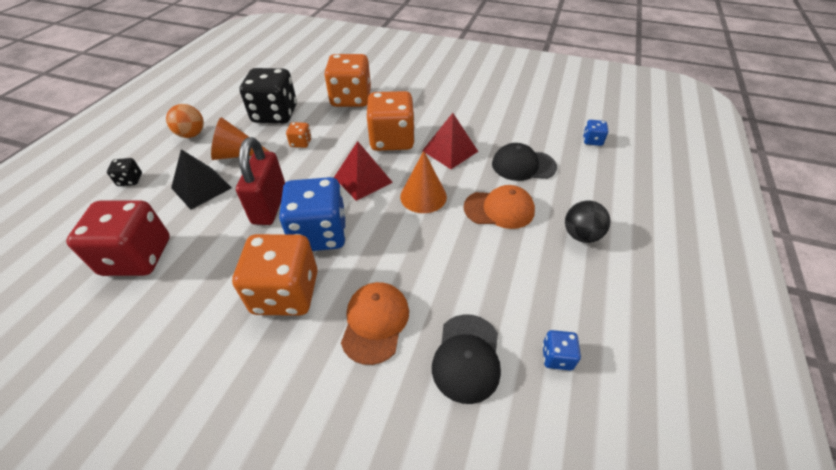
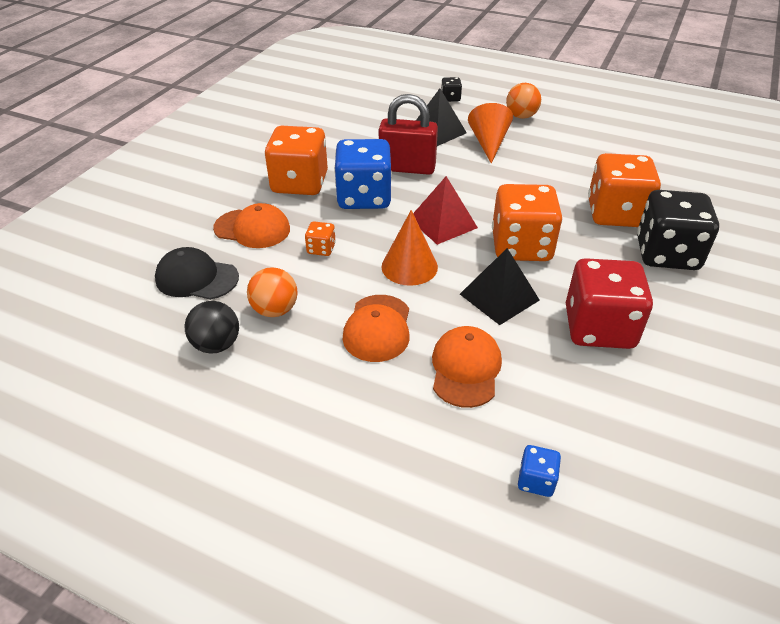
camera: 95 degrees right, 5 degrees down
red dice [66,200,170,276] -> red dice moved to [566,258,653,349]
black dice [240,68,297,123] -> black dice moved to [637,190,719,270]
orange dice [286,122,311,148] -> orange dice moved to [305,221,336,256]
red pyramid [422,113,478,169] -> black pyramid [460,248,540,325]
black cap [492,143,557,181] -> orange cap [432,326,502,408]
blue dice [542,330,581,370] -> none
black ball [565,201,610,243] -> black ball moved to [184,301,239,354]
none -> orange ball [247,267,298,317]

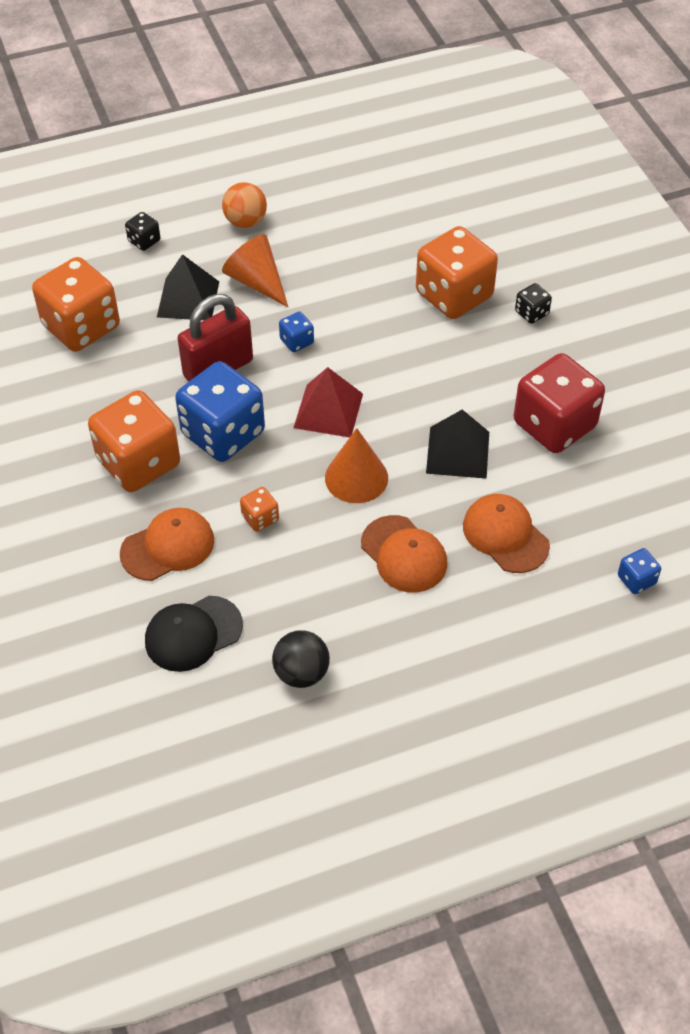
camera: 45 degrees left, 10 degrees up
orange ball [247,267,298,317] -> none
orange dice [492,184,562,261] -> orange dice moved to [32,257,120,352]
black dice [637,190,719,270] -> black dice [515,283,552,324], size x0.44
none -> blue dice [279,311,314,352]

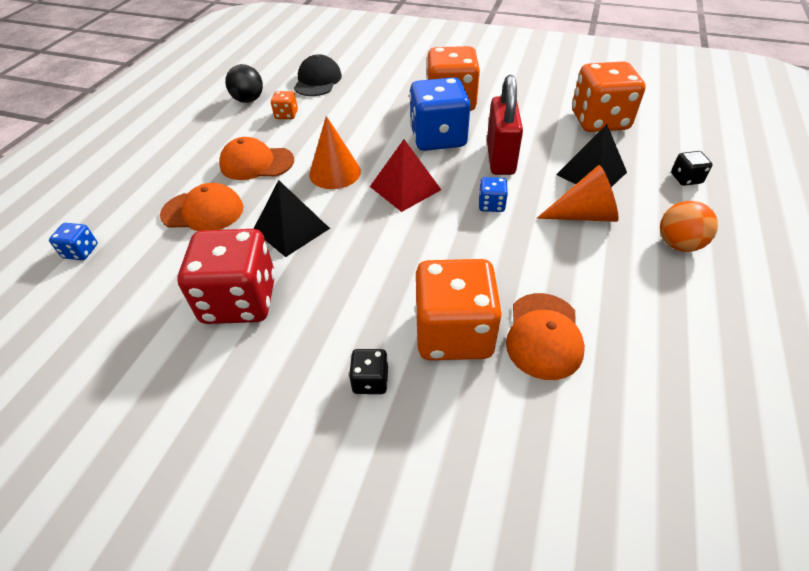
camera: 130 degrees right, 5 degrees down
orange cap [120,508,214,581] -> orange cap moved to [506,293,585,380]
orange dice [240,487,279,532] -> orange dice moved to [271,91,298,119]

